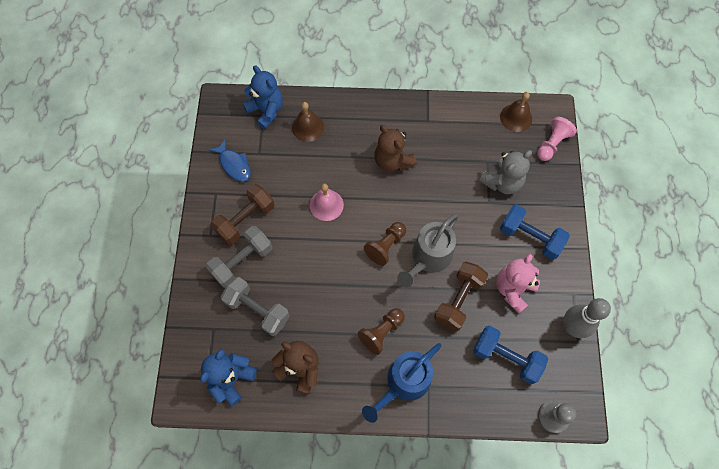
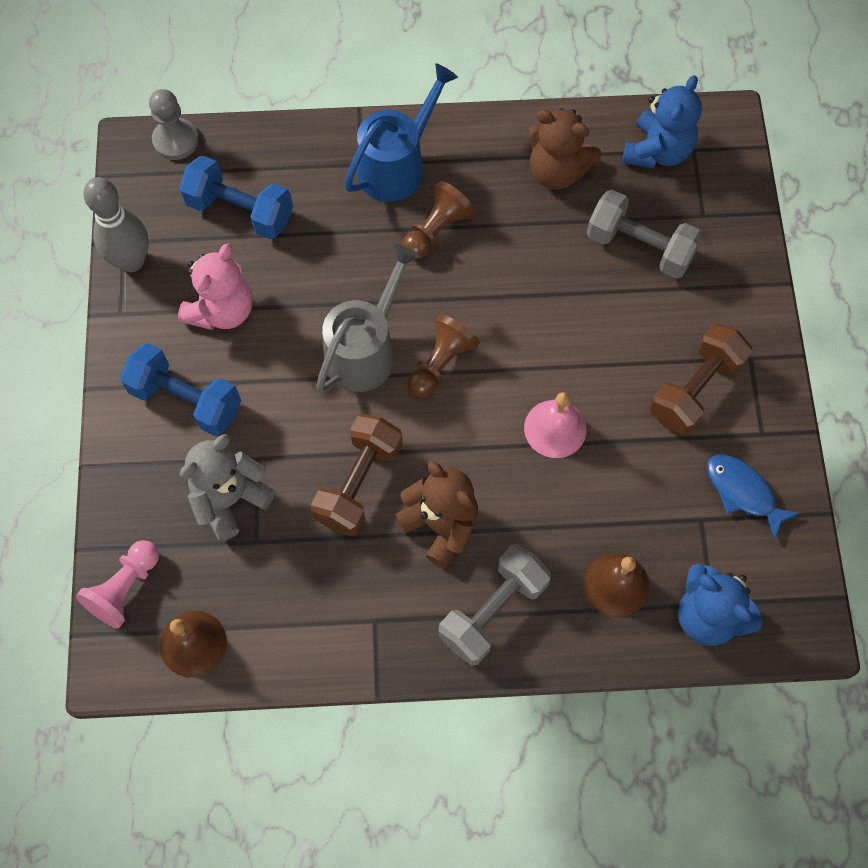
camera: 175 degrees right, 0 degrees up
grey dumbbell [206,226,272,288] -> grey dumbbell moved to [439,544,551,666]
brown dumbbell [434,262,488,332] -> brown dumbbell moved to [311,414,403,536]

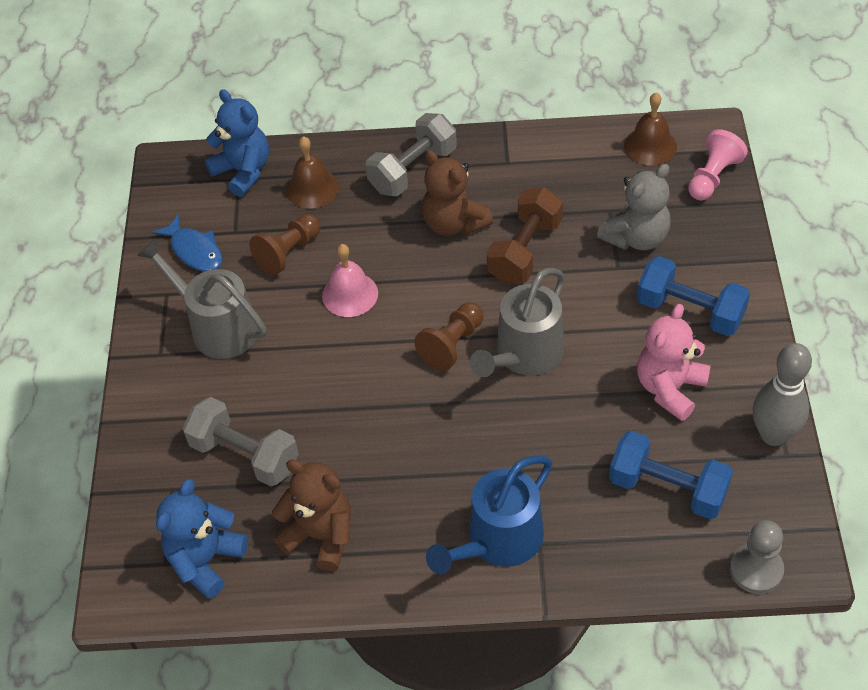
camera: 175 degrees left, 15 degrees down
brown pawn [402,181,475,259] -> brown pawn moved to [249,214,321,275]
brown dumbbell [649,323,753,435] -> grey watering can [137,238,267,359]

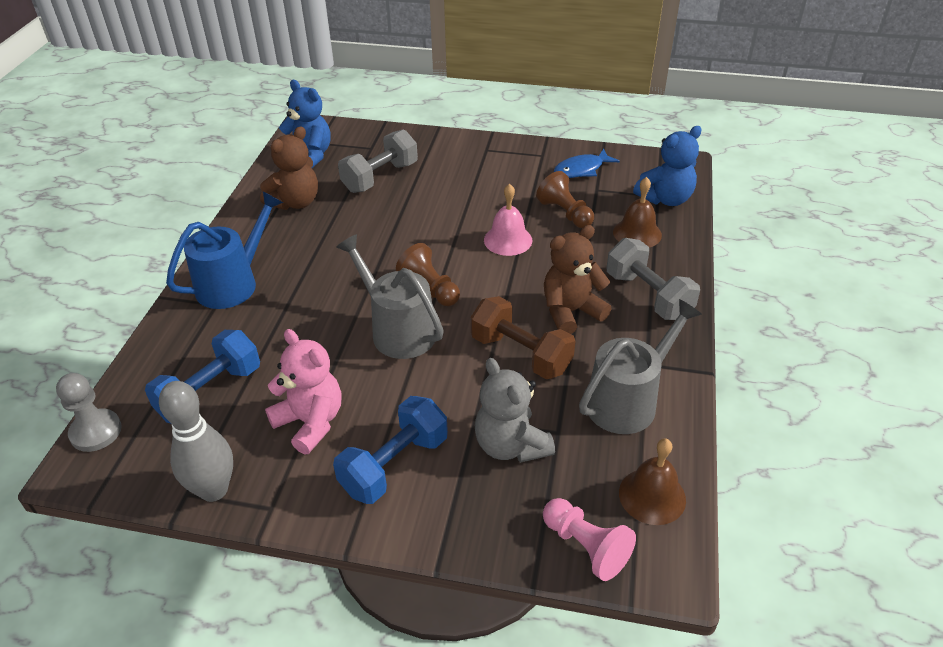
camera: 100 degrees right, 10 degrees down
grey watering can [137,238,267,359] -> grey watering can moved to [579,299,702,434]
blue watering can [426,456,552,574] -> blue watering can turned 75 degrees clockwise [166,191,283,309]

